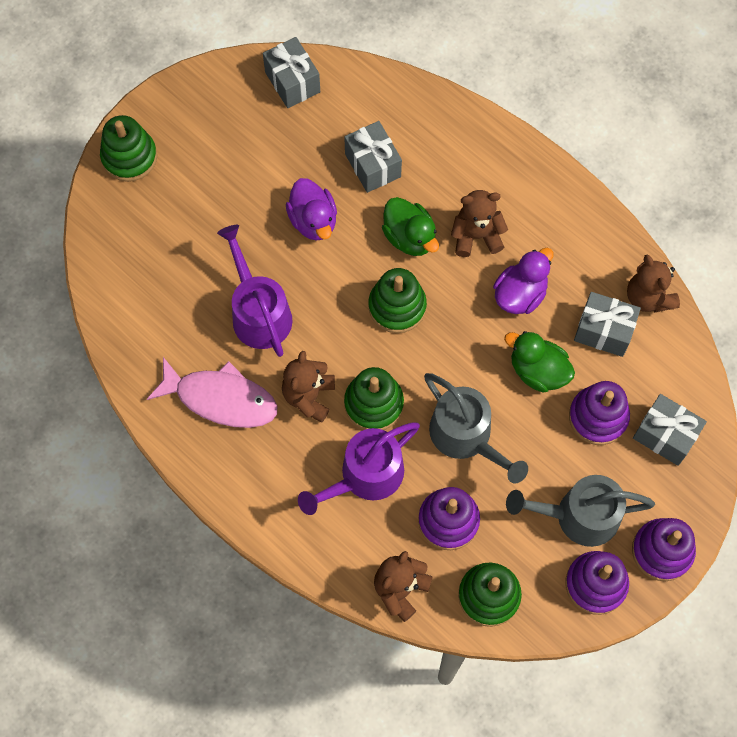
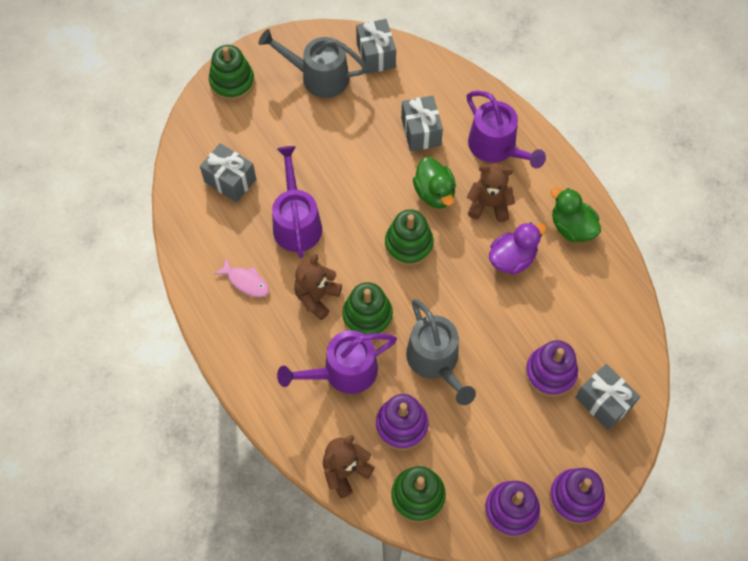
camera: 15 degrees right, 5 degrees down
pink fish [147,357,277,428] -> pink fish [214,258,269,297], size x0.54
purple duck [286,178,337,241] -> none
green duck [504,331,575,393] -> green duck moved to [550,188,601,242]
grey watering can [506,475,655,547] -> grey watering can moved to [258,29,368,98]
grey gift [574,292,641,357] -> grey gift moved to [200,143,256,202]
brown teddy bear [627,255,680,312] -> none
none -> purple watering can [467,91,546,169]

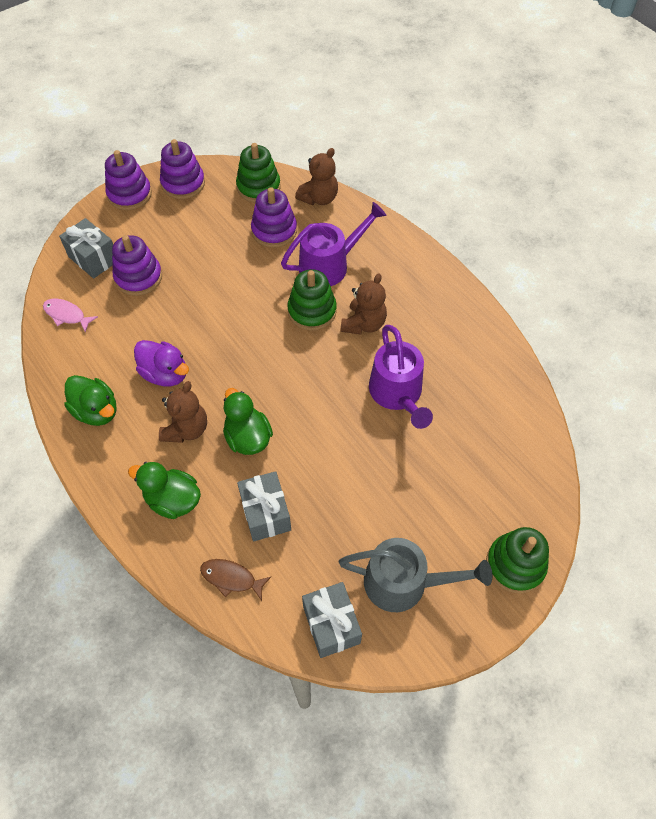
camera: 175 degrees right, 5 degrees down
grey gift [200,143,256,202] -> none
pink fish [214,258,269,297] -> pink fish moved to [43,299,98,332]
green stacking toy [385,209,434,266] -> none
grey watering can [406,299,476,405] -> none
purple watering can [467,91,546,169] -> green duck [128,462,201,519]
brown teddy bear [467,164,515,222] -> brown teddy bear turned 75 degrees counterclockwise [159,381,207,443]
purple duck [489,222,546,275] -> purple duck turned 105 degrees counterclockwise [134,340,189,386]
none -> brown fish [200,559,271,601]

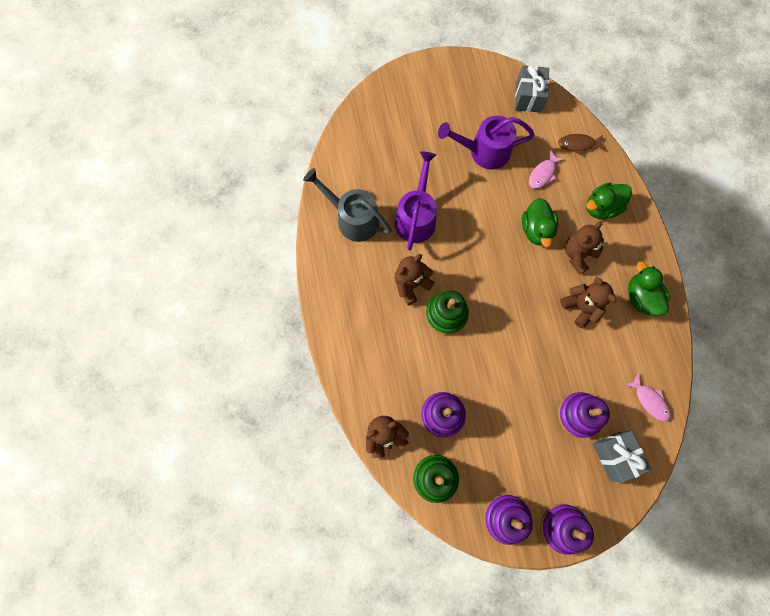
camera: 155 degrees left, 15 degrees up
green duck [128,462,201,519] -> green duck turned 105 degrees clockwise [586,183,632,219]
purple duck [134,340,189,386] -> brown teddy bear [560,277,616,329]
brown fish [200,559,271,601] -> brown fish turned 135 degrees clockwise [558,134,605,155]
grey gift [237,471,291,542] -> pink fish [529,150,565,189]
purple watering can [281,202,387,286] -> purple watering can moved to [438,116,535,169]
grey watering can [339,538,492,612] -> grey watering can moved to [303,168,392,242]
green stacking toy [486,527,549,594] -> none

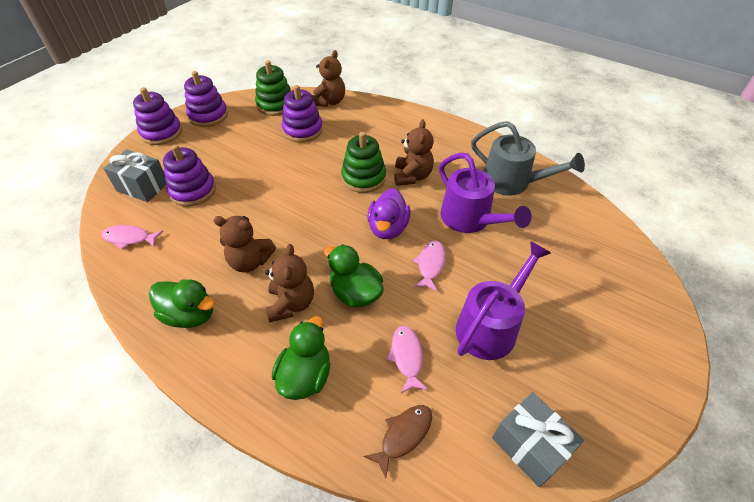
camera: 135 degrees right, 25 degrees down
grey watering can [303,168,392,242] -> grey watering can turned 45 degrees clockwise [471,121,585,196]
none -> purple duck [367,188,411,239]
none -> pink fish [413,241,446,291]

